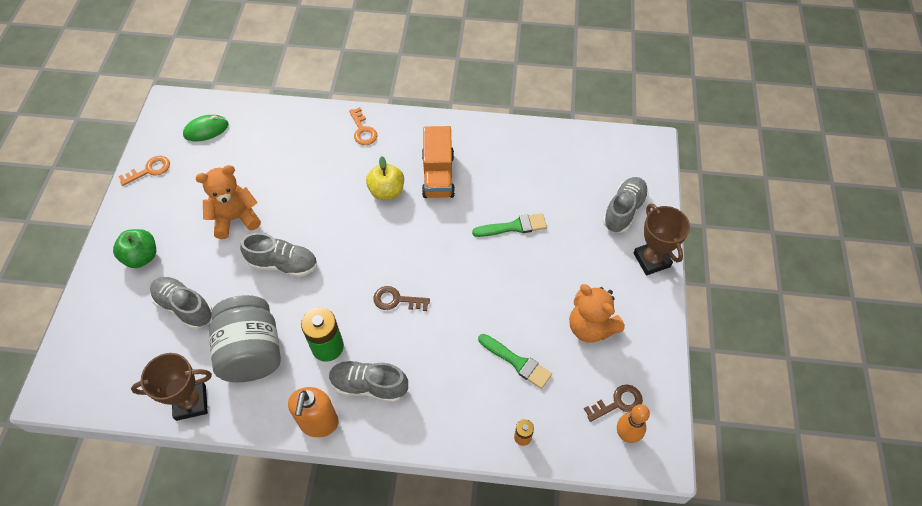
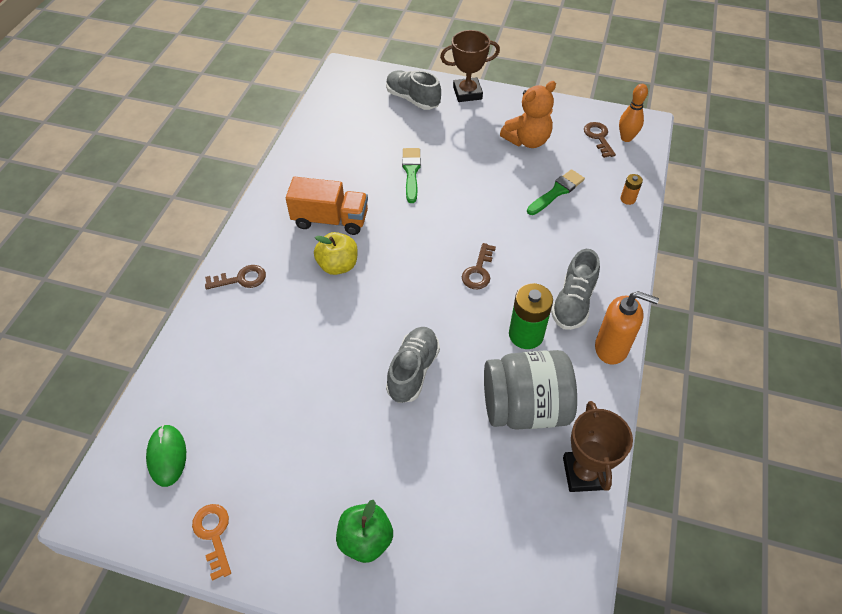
camera: 80 degrees left, 5 degrees down
grey shoe [150,277,212,329] -> none
orange teddy bear [196,165,261,239] -> none
orange key [349,107,377,145] -> brown key [205,265,266,290]

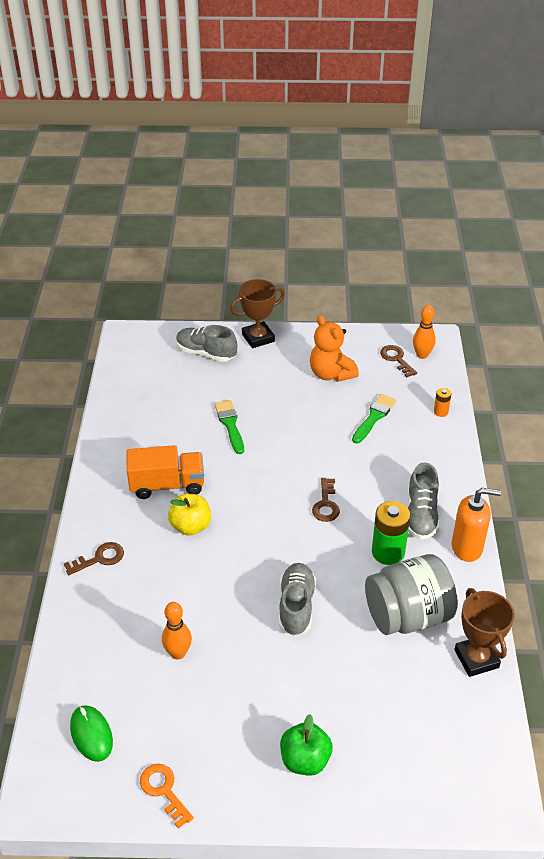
camera: 15 degrees left, 10 degrees down
orange teddy bear [500,81,556,148] -> orange teddy bear turned 105 degrees clockwise [310,315,359,382]
none -> orange bowling pin [162,602,192,660]

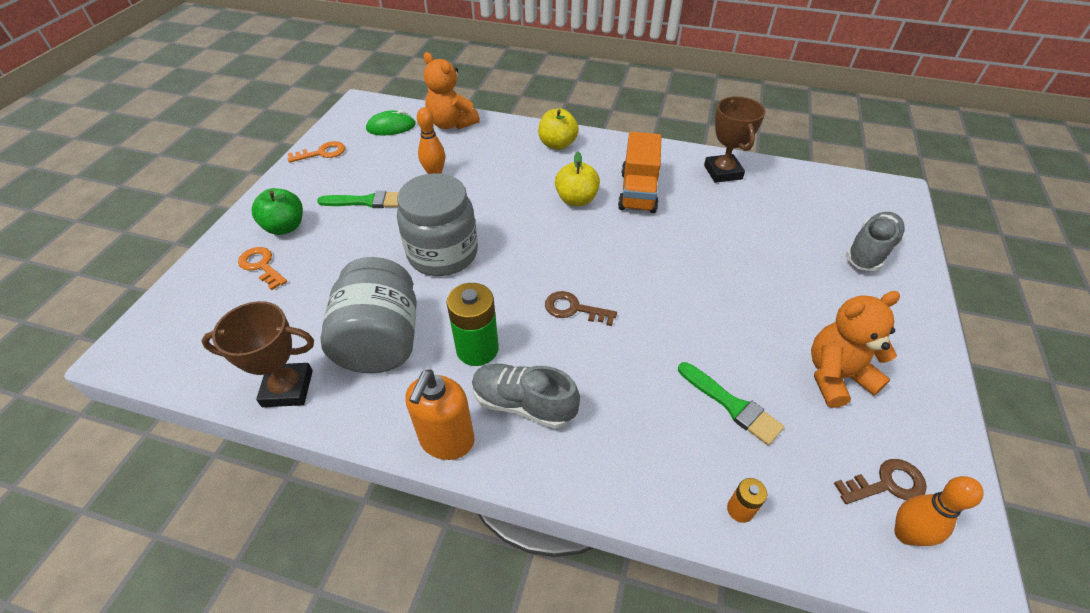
camera: 105 degrees right, 5 degrees up
brown key [64,542,124,575] -> yellow apple [538,109,579,150]
green brush [215,400,244,454] -> green brush moved to [317,191,399,208]
brown trophy [230,279,285,348] -> brown trophy moved to [704,96,766,183]
grey shoe [279,563,316,636] -> grey jar [397,173,478,276]
none -> orange key [238,247,287,290]
none -> orange teddy bear [424,52,480,129]

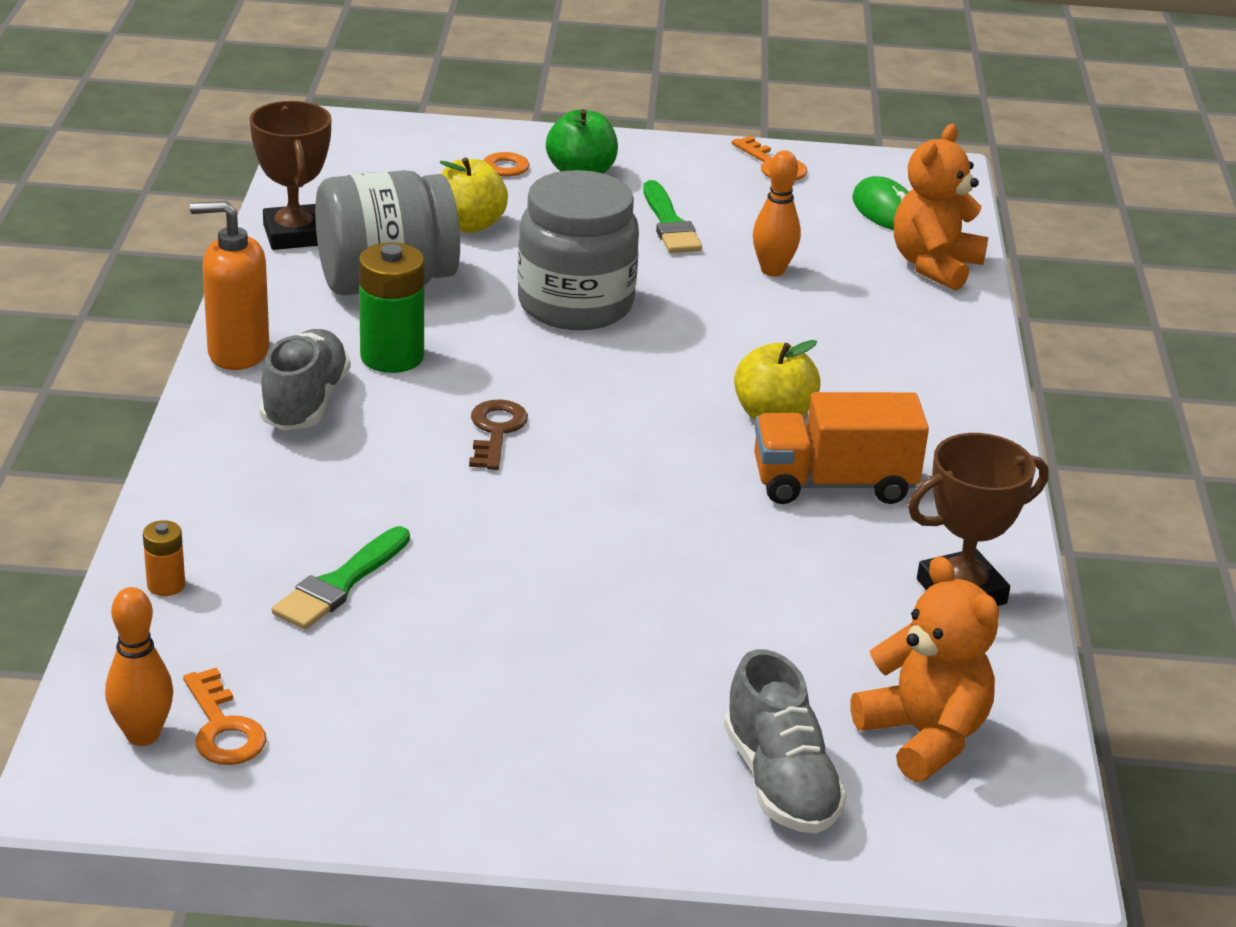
camera: 75 degrees right, 15 degrees down
yellow apple [538,109,579,150] -> yellow apple moved to [439,157,508,233]
orange teddy bear [811,291,900,408] -> orange teddy bear moved to [850,556,999,782]
brown key [834,459,927,504] -> orange key [183,667,266,765]
grey shoe [845,212,905,271] -> grey shoe turned 45 degrees clockwise [724,649,847,834]

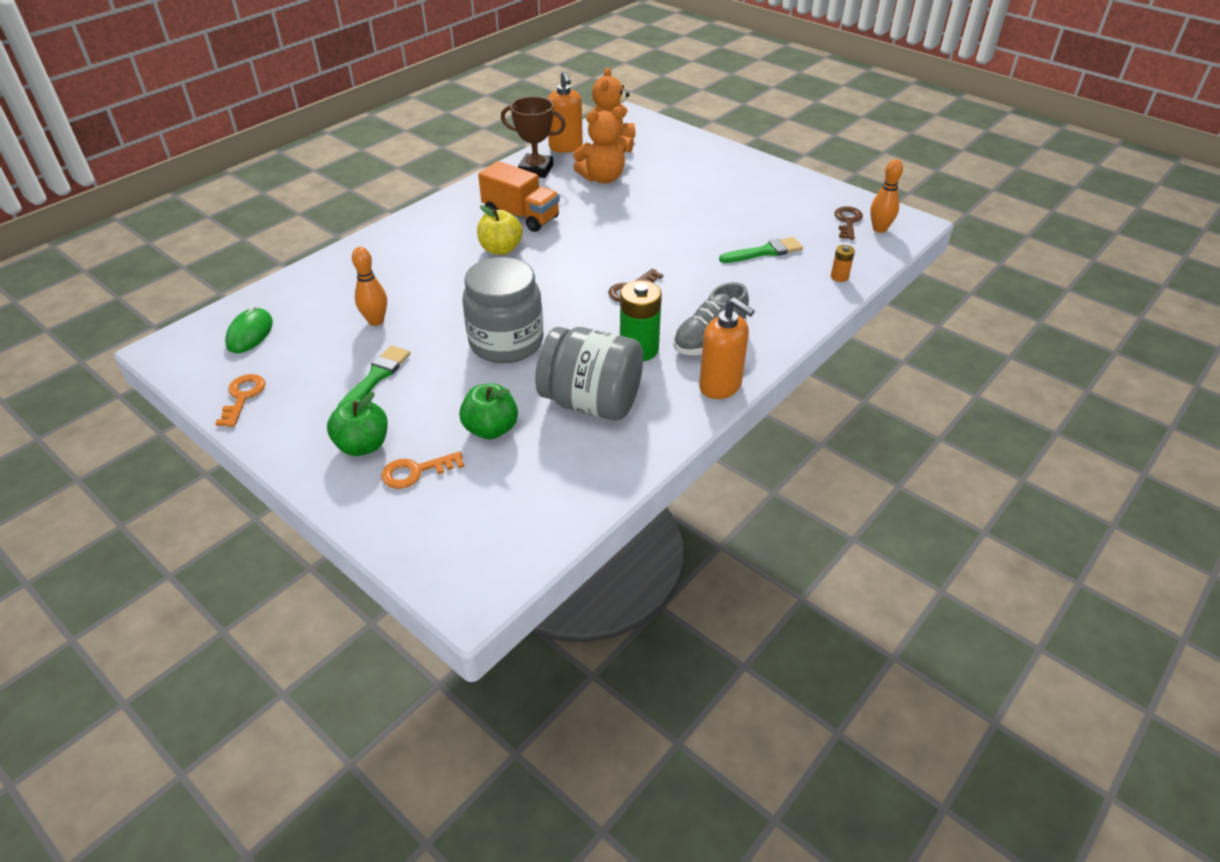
camera: 140 degrees left, 10 degrees up
orange key [183,667,266,765] -> brown key [834,206,863,240]
brown trophy [249,101,331,250] -> none
yellow apple [439,157,508,233] -> green apple [459,384,518,440]
grey shoe [724,649,847,834] -> none
orange teddy bear [894,124,988,291] -> orange teddy bear moved to [573,106,626,184]
none -> orange soap dispenser [547,71,583,153]

